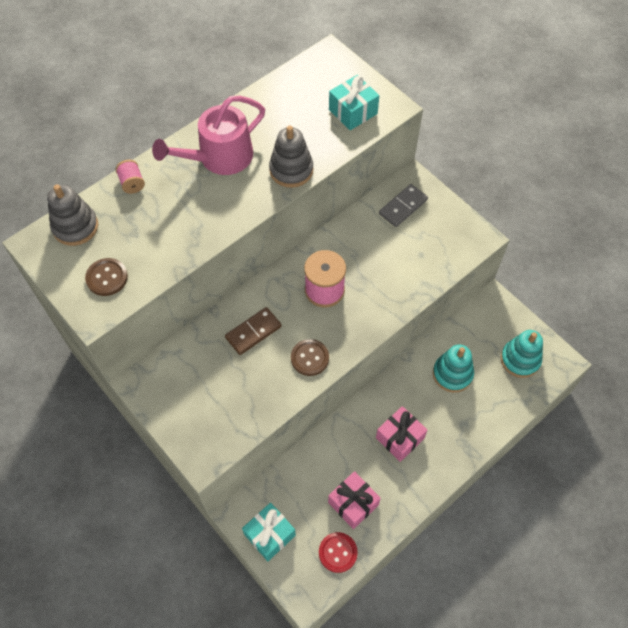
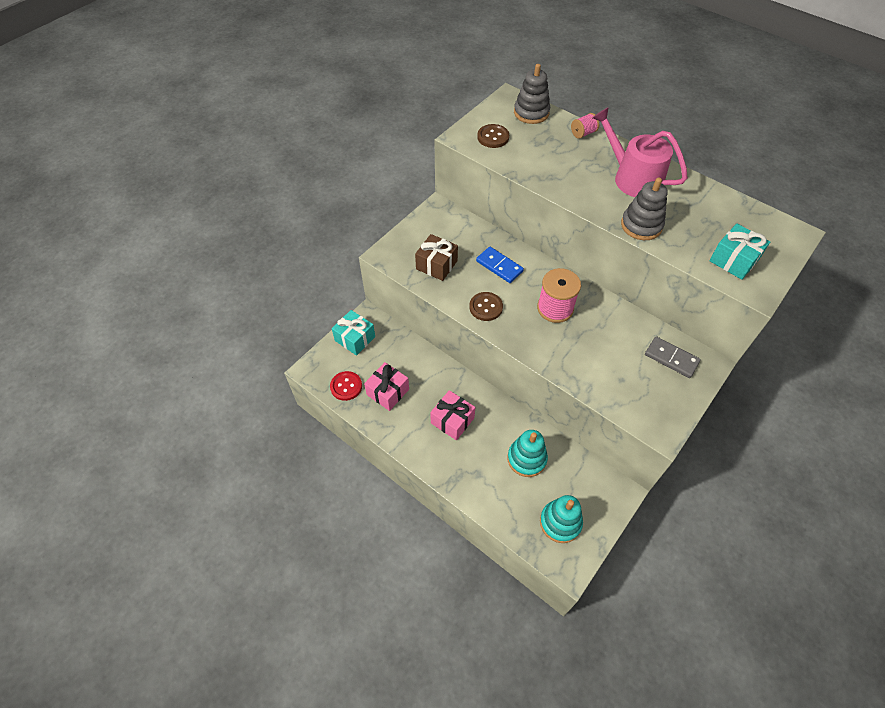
camera: 80 degrees right, 5 degrees down
brown domino [225,307,282,355] -> blue domino [476,247,524,283]
none -> brown gift [415,234,458,281]

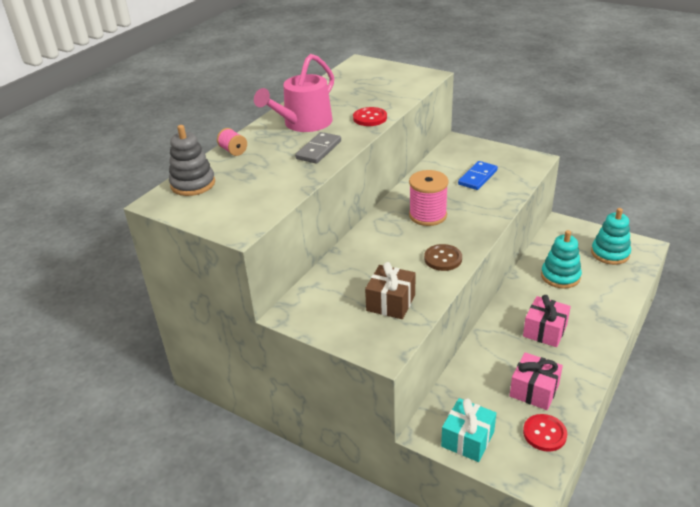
camera: 95 degrees left, 20 degrees down
blue domino [476,247,524,283] -> blue domino moved to [458,161,498,190]
brown button [477,124,509,148] -> none
grey stacking toy [621,178,668,240] -> red button [353,107,387,126]
grey domino [645,336,701,378] -> grey domino moved to [295,132,341,164]
turquoise gift [709,224,770,280] -> none

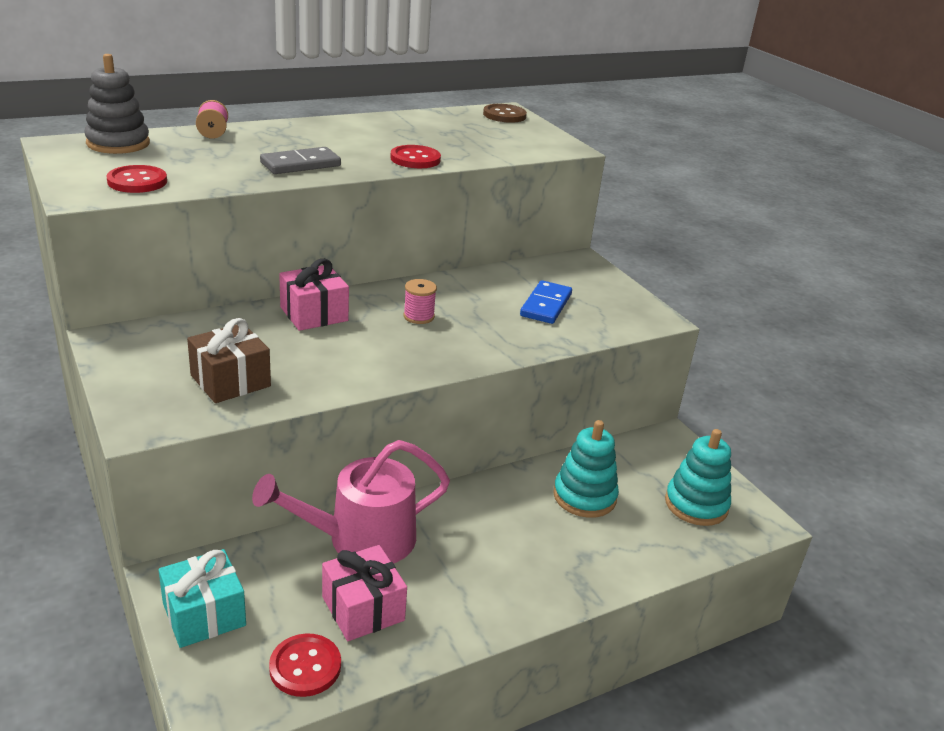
camera: 25 degrees right, 5 degrees down
pink watering can [254,54,334,132] -> pink watering can moved to [252,440,450,564]
pink spool [409,170,449,226] -> pink spool [404,279,437,324], size x0.54
brown button [424,244,462,271] -> brown button moved to [483,104,527,123]
blue domino [458,161,498,190] -> blue domino turned 45 degrees counterclockwise [520,280,572,324]
pink gift [523,295,571,347] -> pink gift moved to [279,259,349,331]
none -> red button [106,165,167,193]

